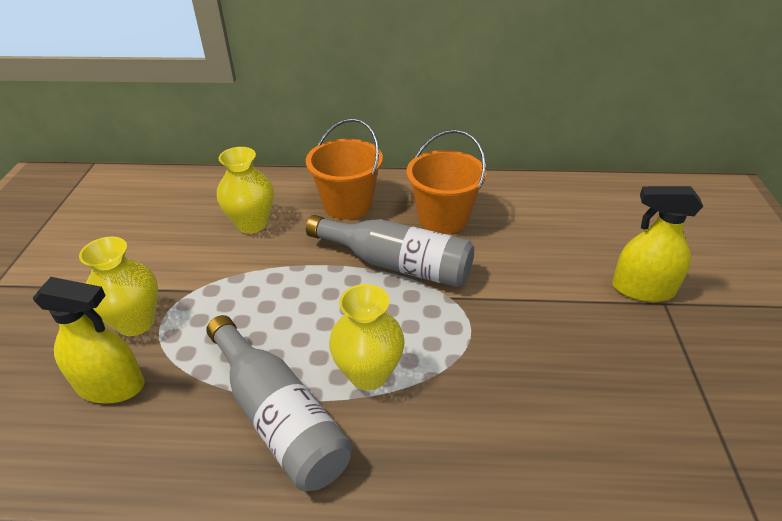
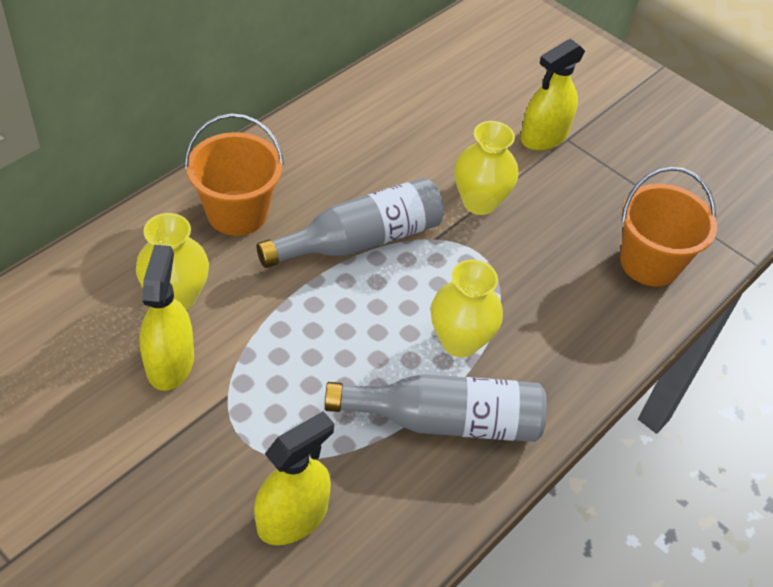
camera: 55 degrees left, 10 degrees up
yellow vase [79,236,158,336] -> yellow vase moved to [454,121,518,215]
orange bucket [407,129,487,234] -> orange bucket moved to [620,167,717,287]
none -> yellow spray bottle [140,245,194,391]

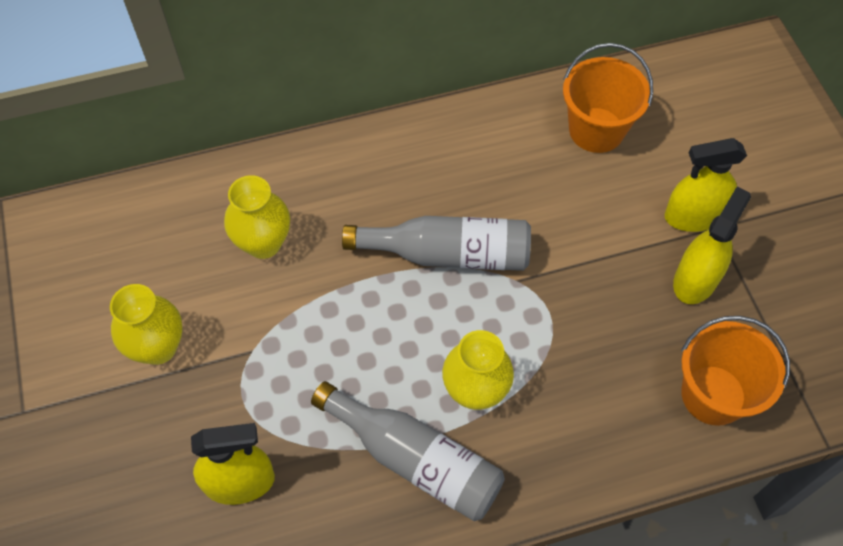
camera: 35 degrees right, 10 degrees up
yellow spray bottle [140,245,194,391] -> yellow spray bottle moved to [673,187,751,304]
orange bucket [185,113,284,236] -> orange bucket moved to [563,43,653,153]
yellow vase [454,121,518,215] -> yellow vase moved to [110,284,183,365]

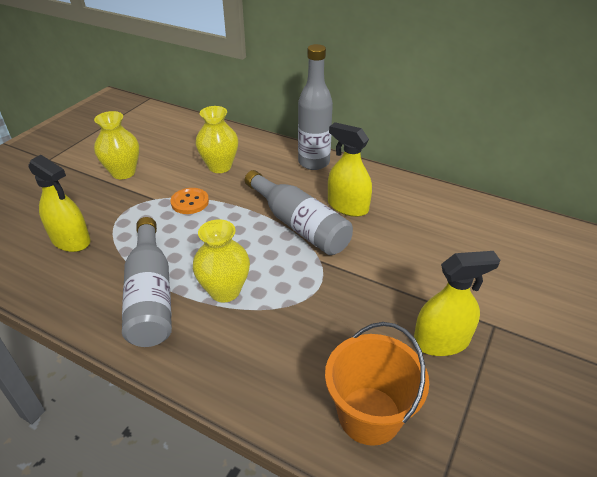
camera: 45 degrees right, 20 degrees down
orange bucket [563,43,653,153] -> none
yellow spray bottle [664,138,747,232] -> yellow spray bottle moved to [328,122,372,217]
none -> orange button [170,188,209,214]
none -> grey bottle [298,44,333,170]

